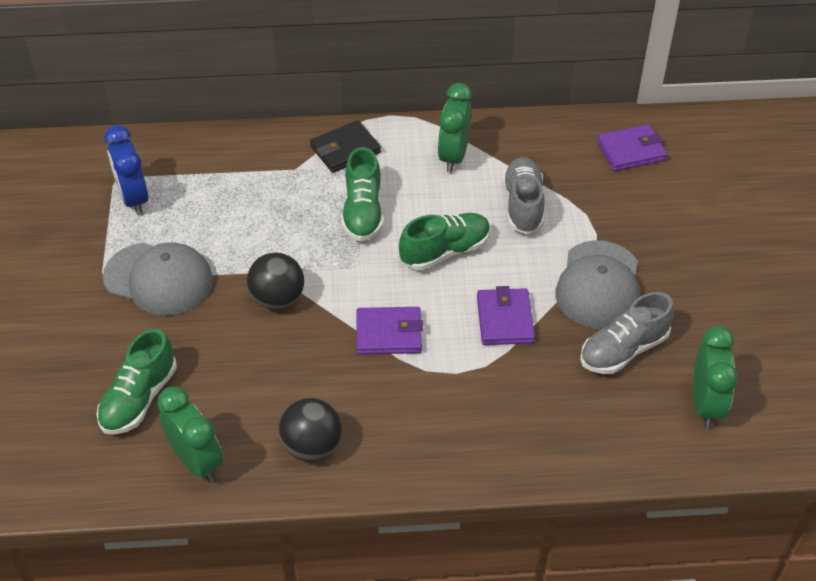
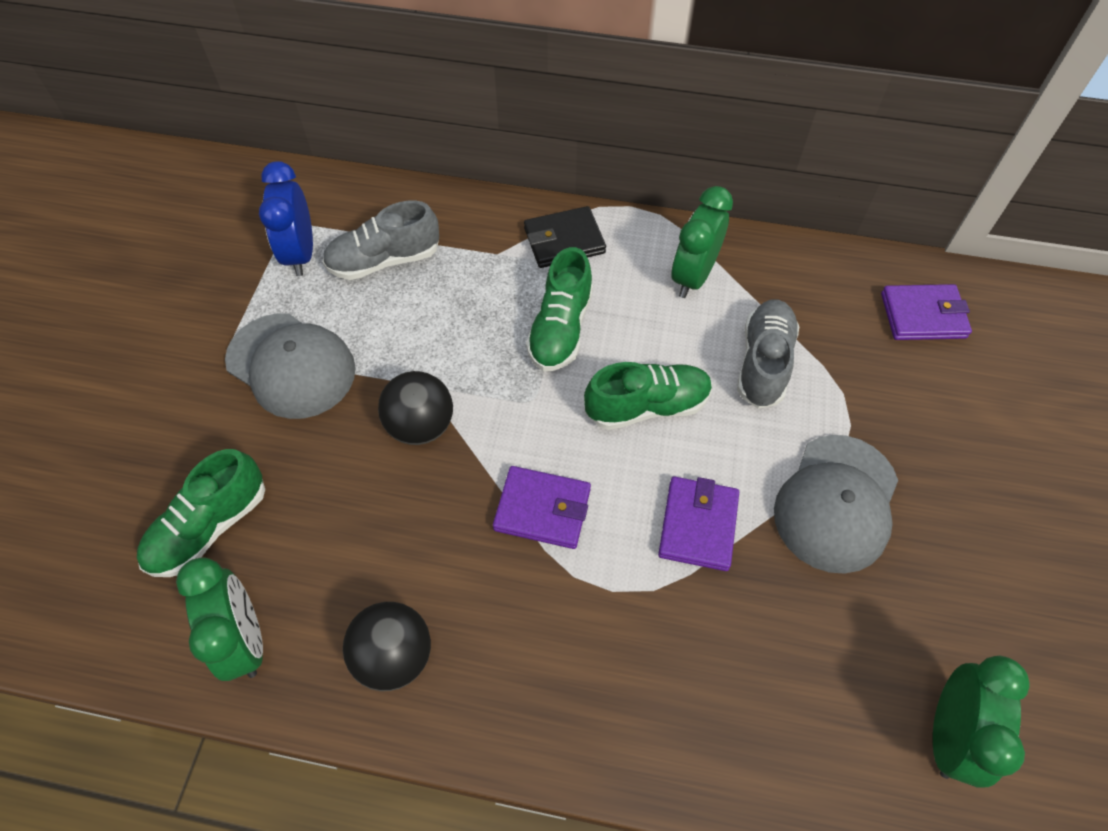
camera: 15 degrees right, 10 degrees up
grey shoe [580,292,674,374] -> grey shoe moved to [322,200,439,280]

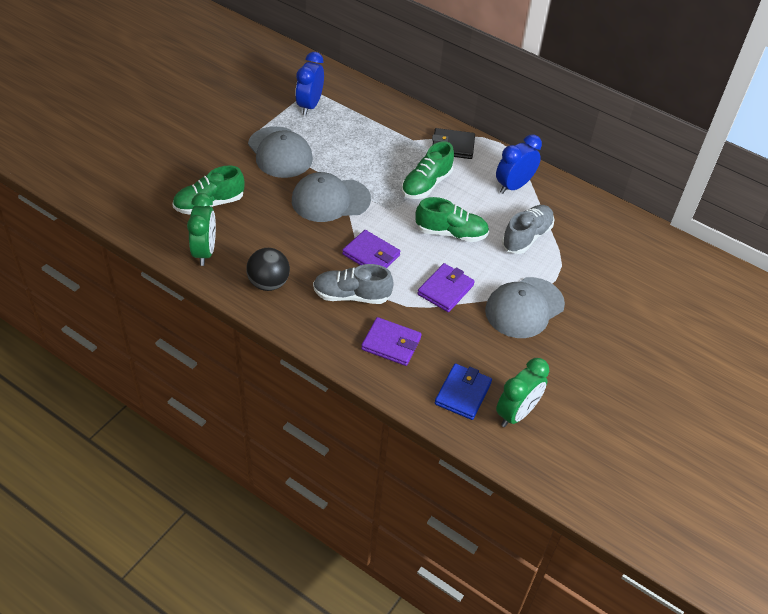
camera: 20 degrees right, 10 degrees down
grey shoe [322,200,439,280] -> grey shoe moved to [313,264,394,304]
black ball [378,371,453,445] -> grey cap [292,172,371,222]
green clock [672,186,733,298] -> blue clock [496,135,542,194]
purple wallet [881,284,972,340] -> purple wallet moved to [361,317,422,366]
none -> blue wallet [435,364,492,420]

